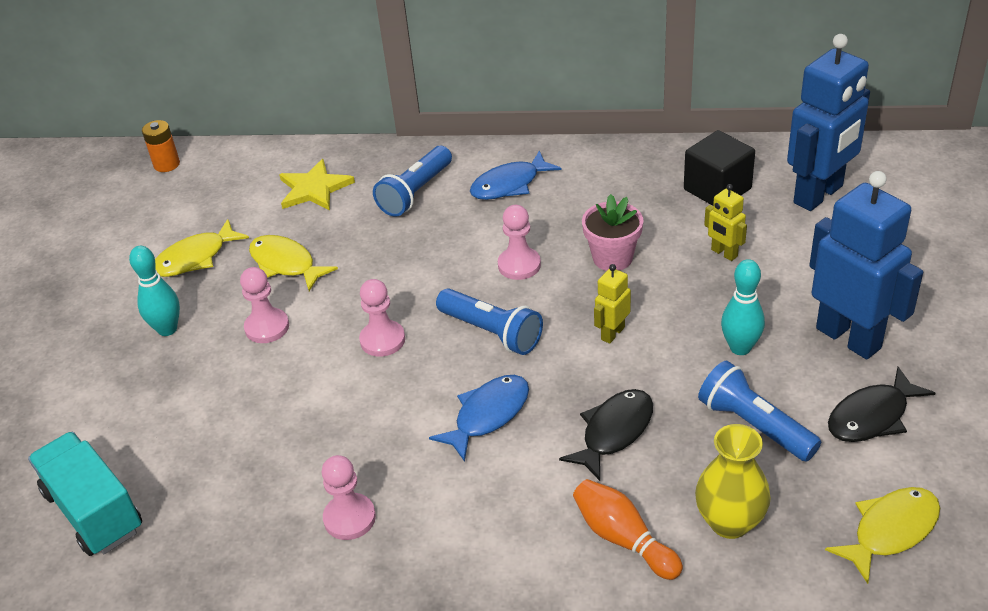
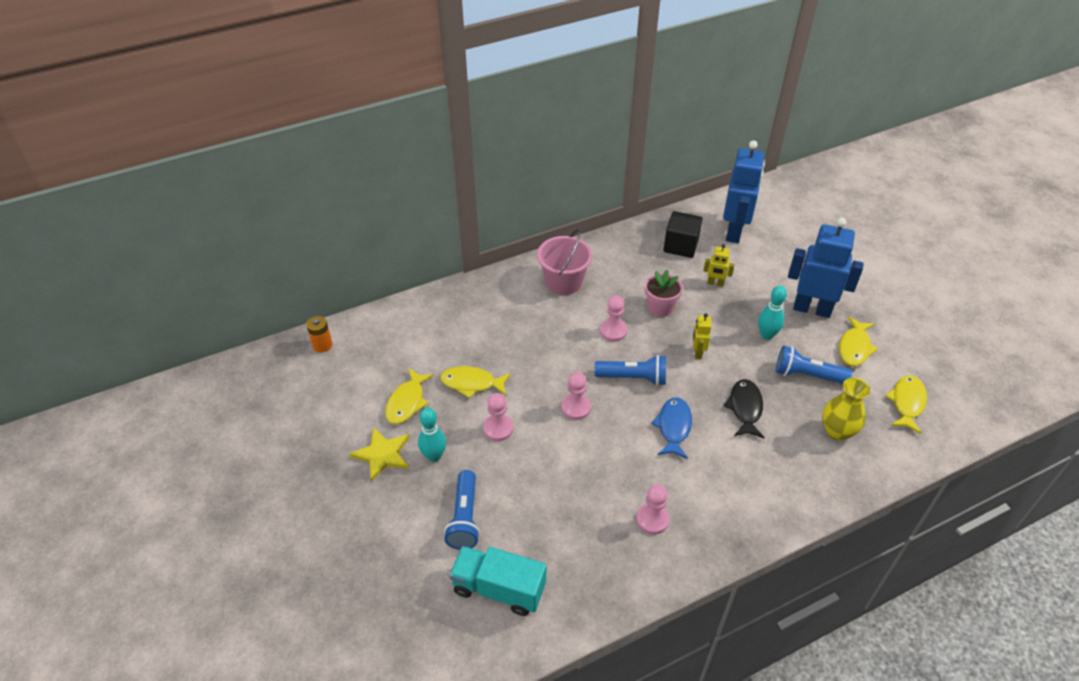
camera: 35 degrees left, 5 degrees up
yellow star [279,159,355,211] -> yellow star moved to [350,427,410,482]
blue flashlight [373,146,452,217] -> blue flashlight moved to [444,470,480,550]
blue fish [470,150,561,200] -> pink bucket [537,229,593,295]
orange bowling pin [573,479,683,580] -> none
black fish [828,367,935,442] -> yellow fish [839,316,878,366]

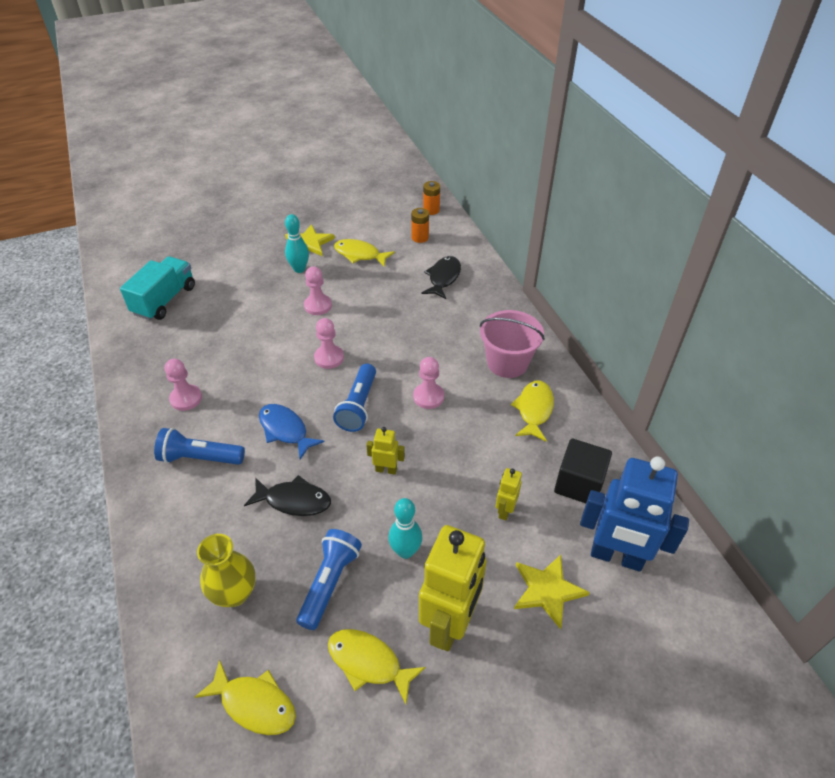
camera: 95 degrees right, 0 degrees up
yellow fish [440,366,511,398] -> yellow fish moved to [511,380,554,442]
blue flashlight [444,470,480,550] -> blue flashlight moved to [154,428,245,465]
pink flower pot [645,270,683,317] -> none
blue fish [651,397,692,459] -> blue fish turned 150 degrees counterclockwise [259,404,325,459]
blue robot [788,218,864,318] -> yellow robot [419,525,487,651]
none -> orange battery [411,208,429,243]
none -> black fish [421,256,461,299]
none -> yellow star [514,555,590,629]

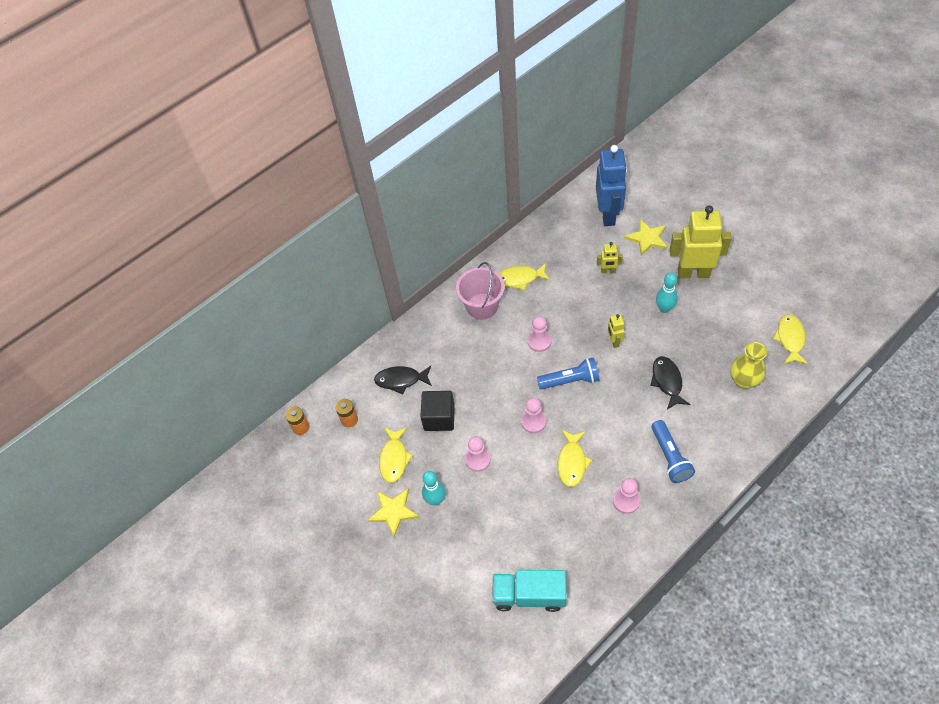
camera: 105 degrees left, 10 degrees up
blue fish [259,404,325,459] -> none
blue flashlight [296,529,362,630] -> none
yellow fish [328,629,426,704] -> yellow fish moved to [557,430,592,487]
black cube [554,439,612,503] -> black cube moved to [420,391,455,431]

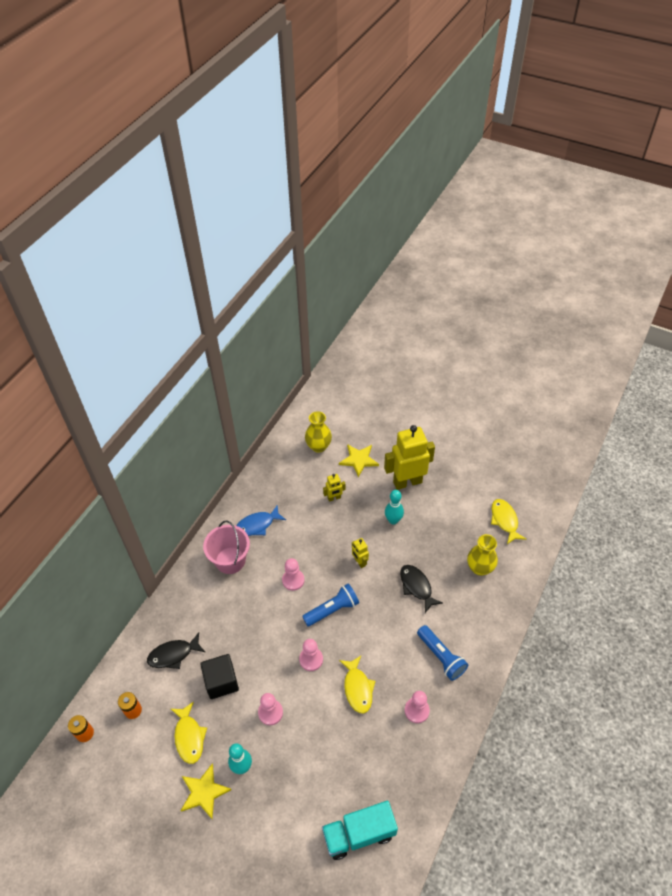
camera: 25 degrees left, 5 degrees down
yellow fish [499,263,550,290] -> blue fish [236,505,286,536]
blue robot [596,145,627,226] -> yellow vase [305,411,332,453]

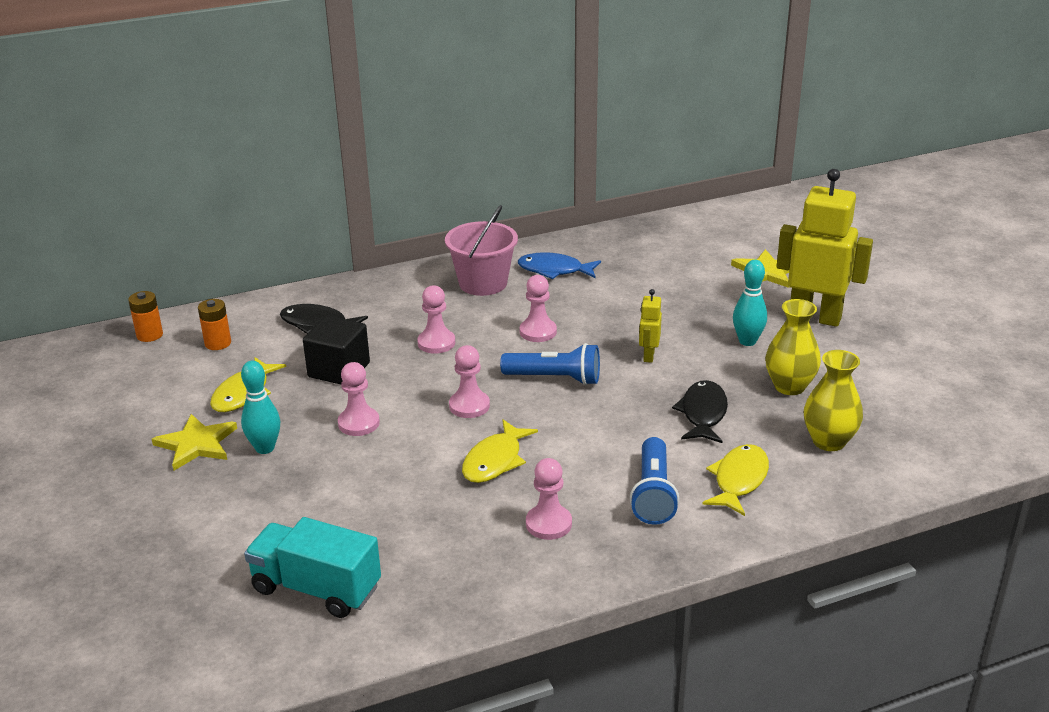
camera: 40 degrees right, 20 degrees down
yellow vase [305,411,332,453] -> yellow vase moved to [765,299,821,395]
yellow robot [323,474,346,502] -> none
yellow fish [491,499,526,544] -> yellow fish moved to [702,444,769,516]
none -> pink pawn [417,285,455,354]

